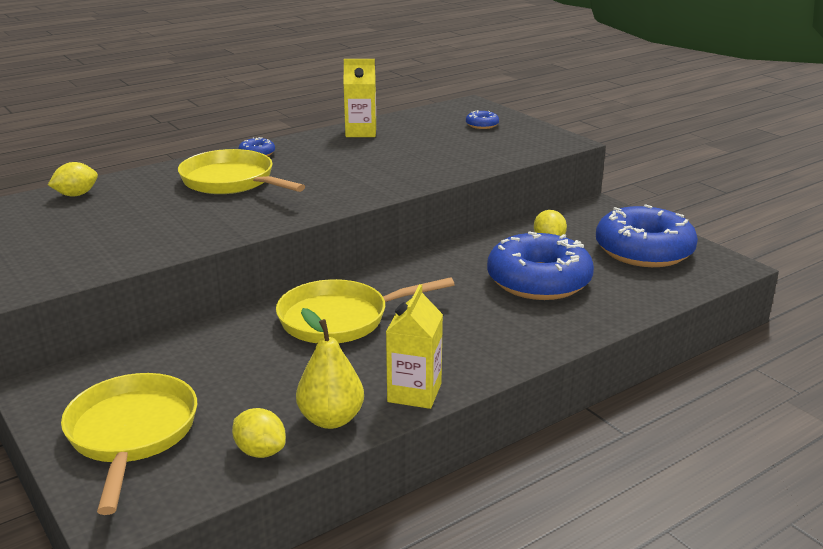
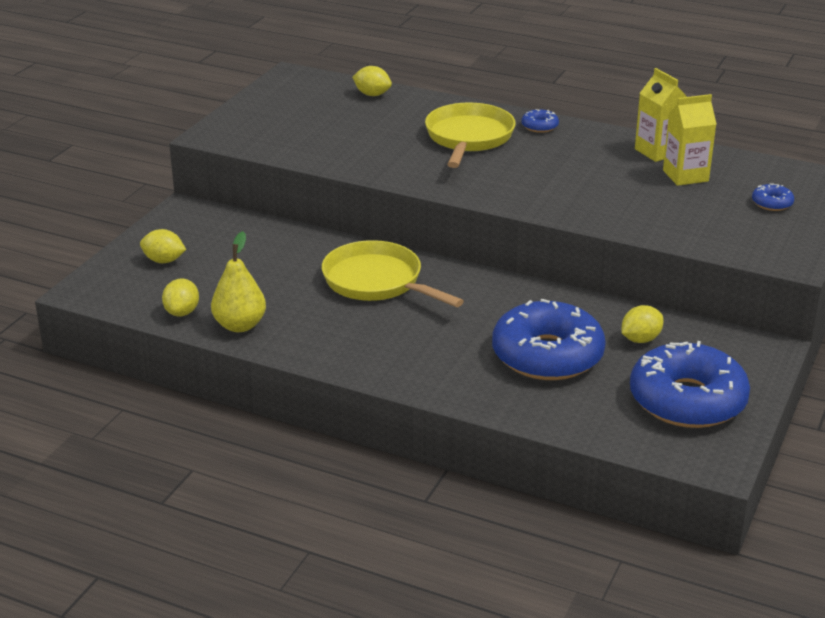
camera: 60 degrees right, 5 degrees up
yellow pan [61,373,197,515] -> yellow lemon [140,229,186,263]
yellow carton [386,284,443,409] -> yellow carton moved to [663,94,716,186]

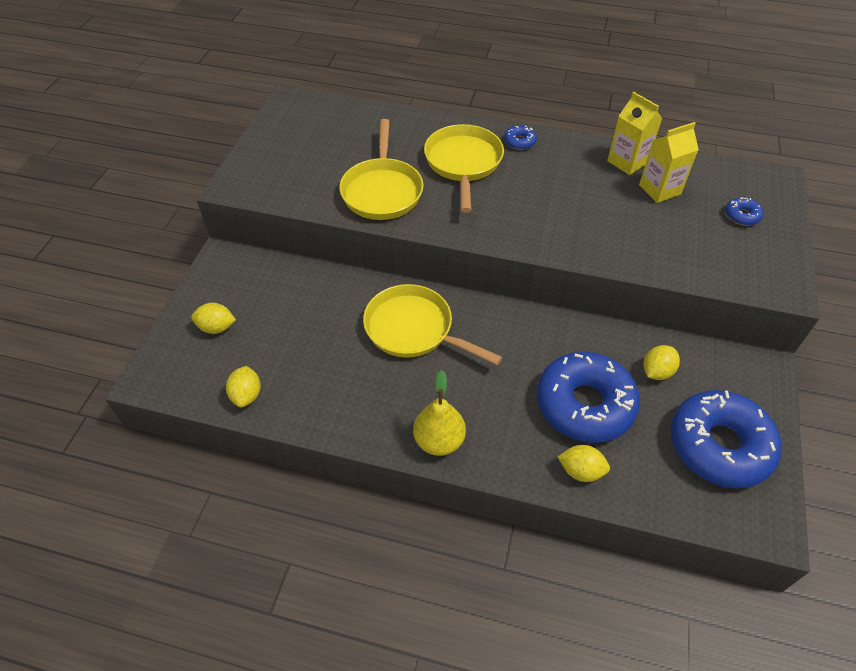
camera: 10 degrees left, 20 degrees up
yellow pear [211,231,266,332] -> yellow pear moved to [413,370,466,456]
yellow lemon [352,66,392,96] -> yellow lemon moved to [558,445,610,482]
none -> yellow pan [339,119,424,220]

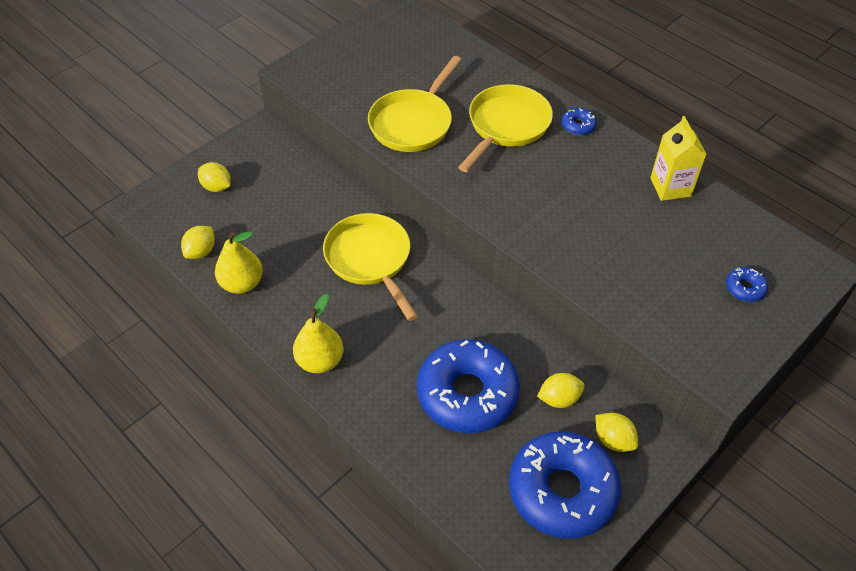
camera: 30 degrees right, 0 degrees up
yellow lemon [558,445,610,482] -> yellow lemon moved to [595,413,638,452]
yellow carton [639,122,699,203] -> none
none -> yellow pear [215,232,263,294]

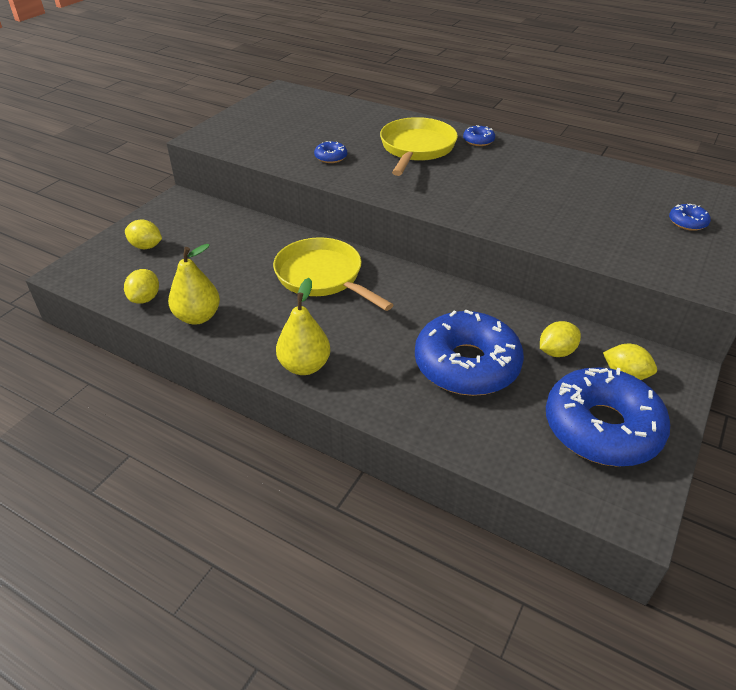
camera: 15 degrees left, 10 degrees down
yellow pan [368,56,462,152] -> blue donut [314,141,347,163]
yellow carton [650,116,707,201] -> none

